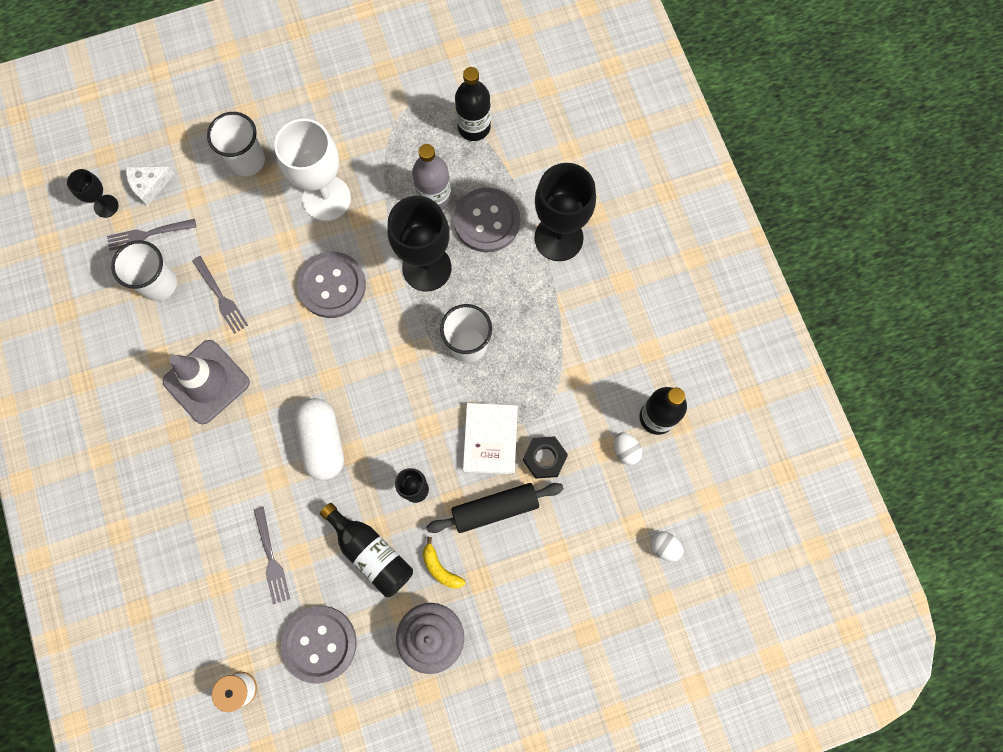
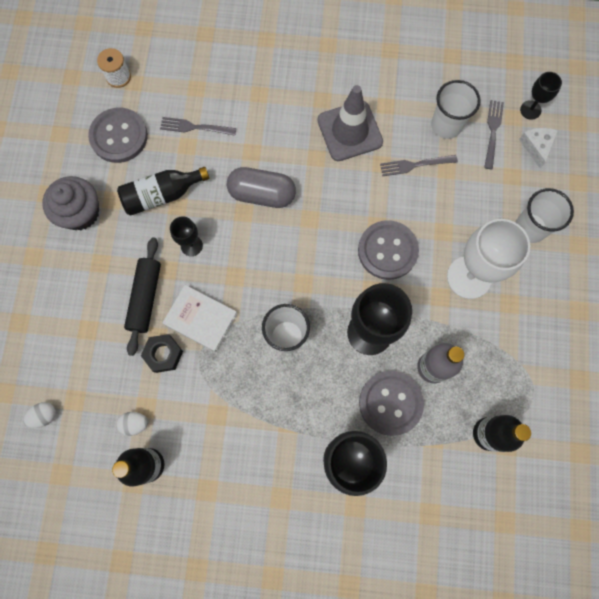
camera: 115 degrees right, 0 degrees up
white capsule [294,398,344,481] -> grey capsule [227,167,296,208]
yellow banana [423,537,465,589] -> none

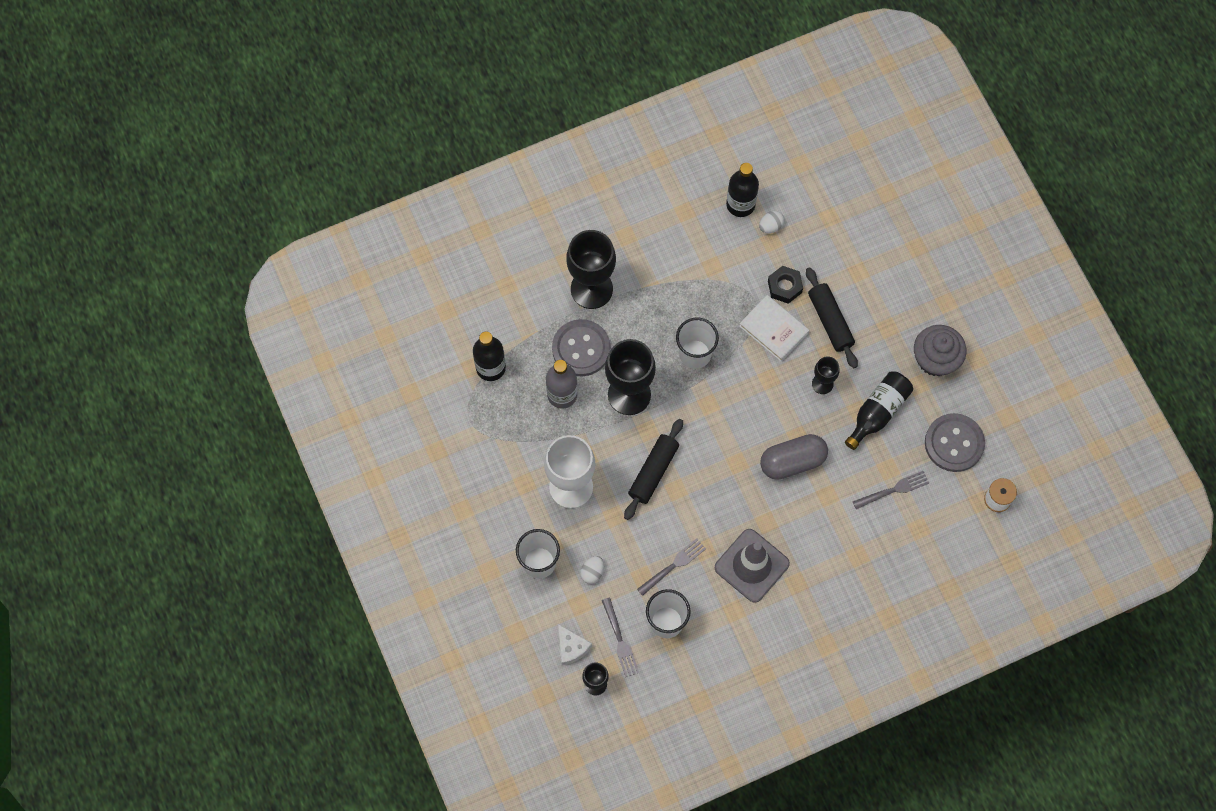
camera: 150 degrees right, 5 degrees down
white egg [23,402,56,428] -> white egg moved to [580,556,604,584]
white book [162,285,238,352] -> white book turned 45 degrees clockwise [739,295,809,362]
grey button [358,220,419,280] -> black rolling pin [624,419,683,520]

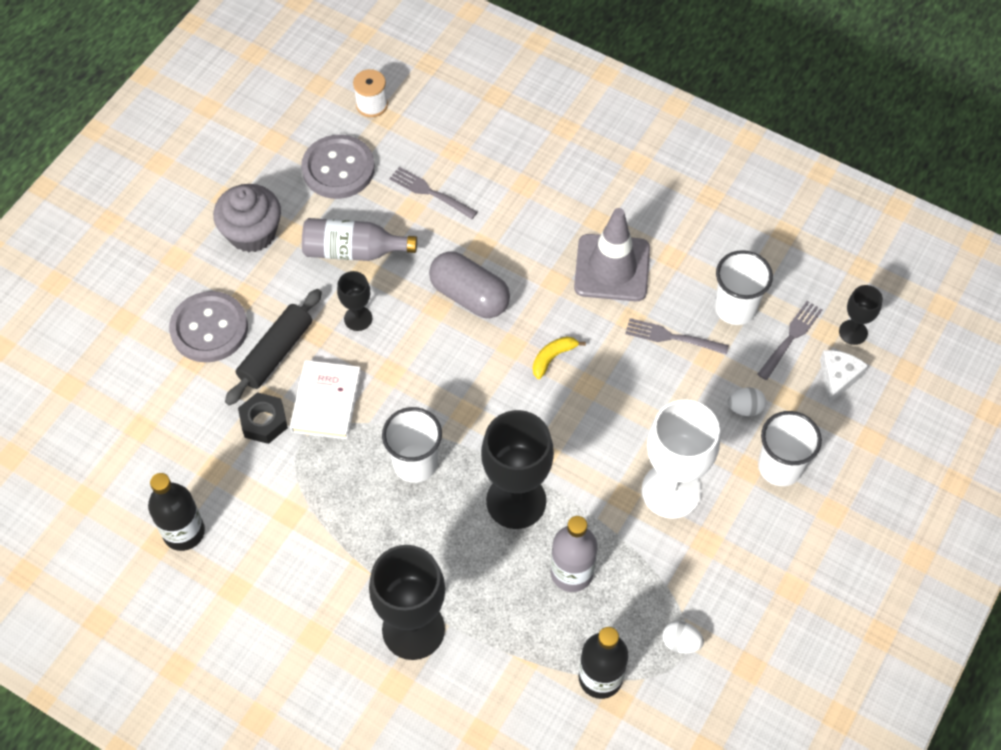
camera: 125 degrees left, 10 degrees down
grey button [552,319,610,376] -> grey button moved to [169,291,248,363]
black rolling pin [624,419,683,520] -> none
white egg [759,211,784,233] -> white egg moved to [662,621,704,654]
black bottle [845,371,913,450] -> grey bottle [302,218,417,261]
none -> yellow banana [533,336,586,379]

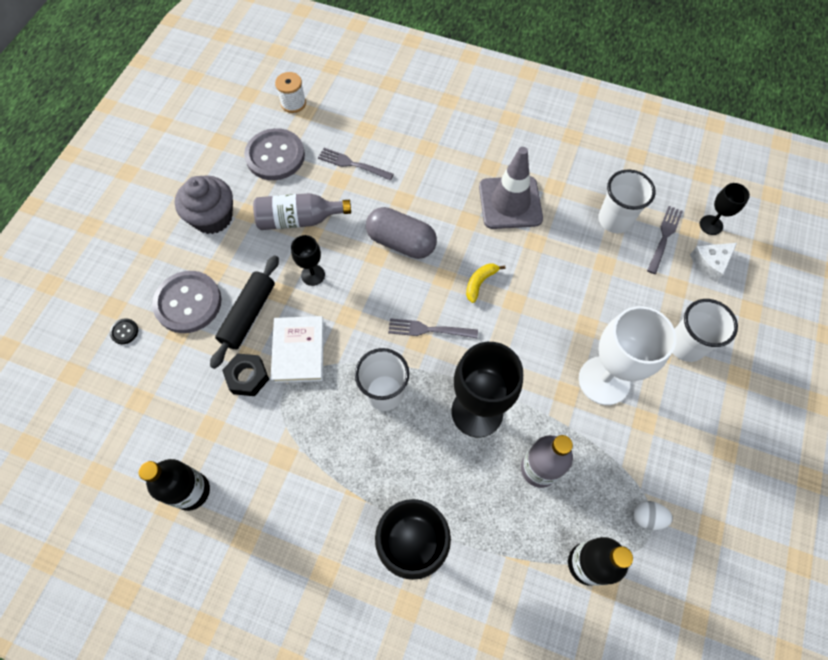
camera: 10 degrees left, 5 degrees up
grey fork [625,318,729,355] -> grey fork moved to [388,318,478,338]
white egg [728,388,766,416] -> none
white cheese [820,350,868,404] -> white cheese turned 135 degrees counterclockwise [690,243,737,282]
none -> black button [110,318,138,344]

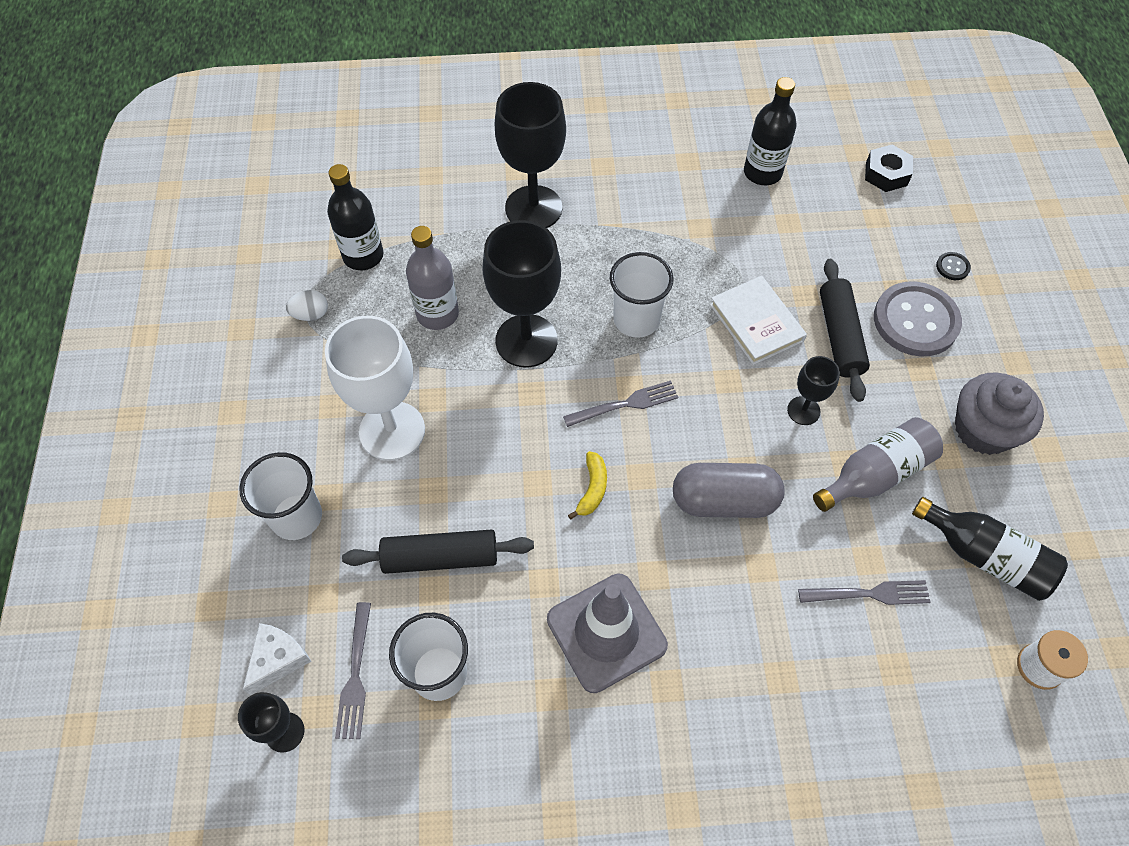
camera: 155 degrees right, 5 degrees down
black nut [222,353,269,396] -> black nut moved to [865,145,913,192]
grey button [244,128,305,180] -> black bottle [912,497,1068,601]
none -> black rolling pin [342,530,534,574]

